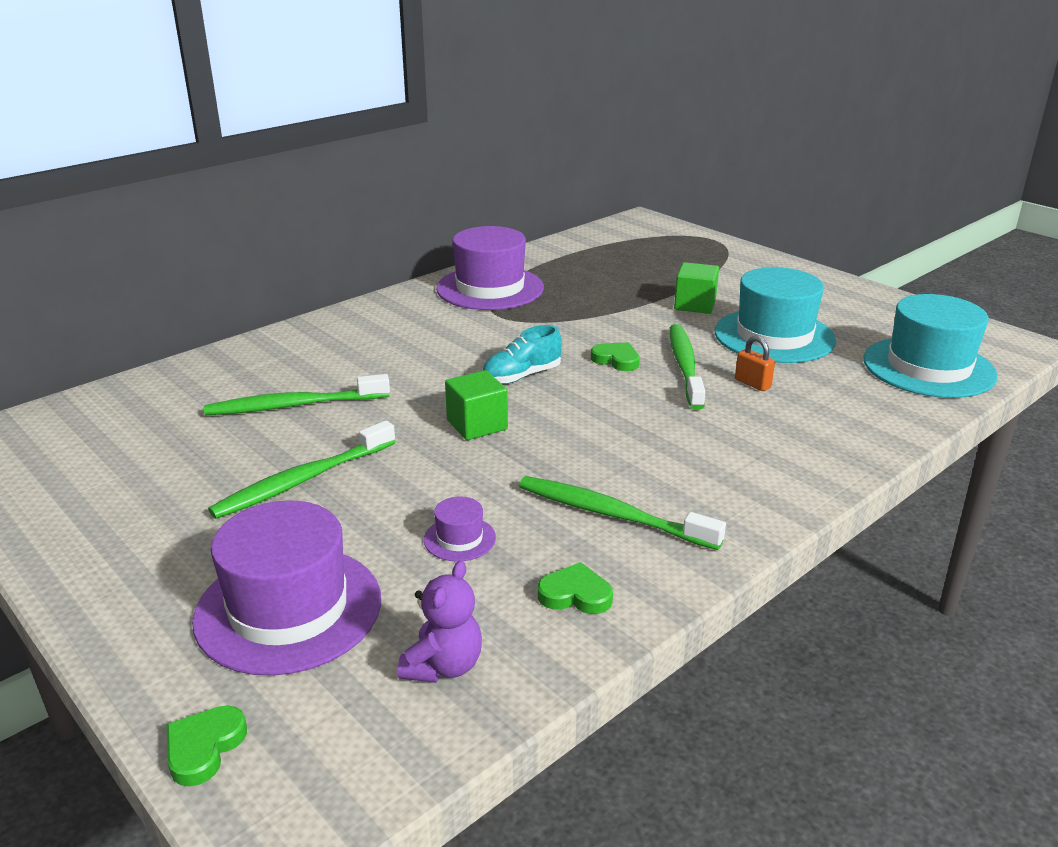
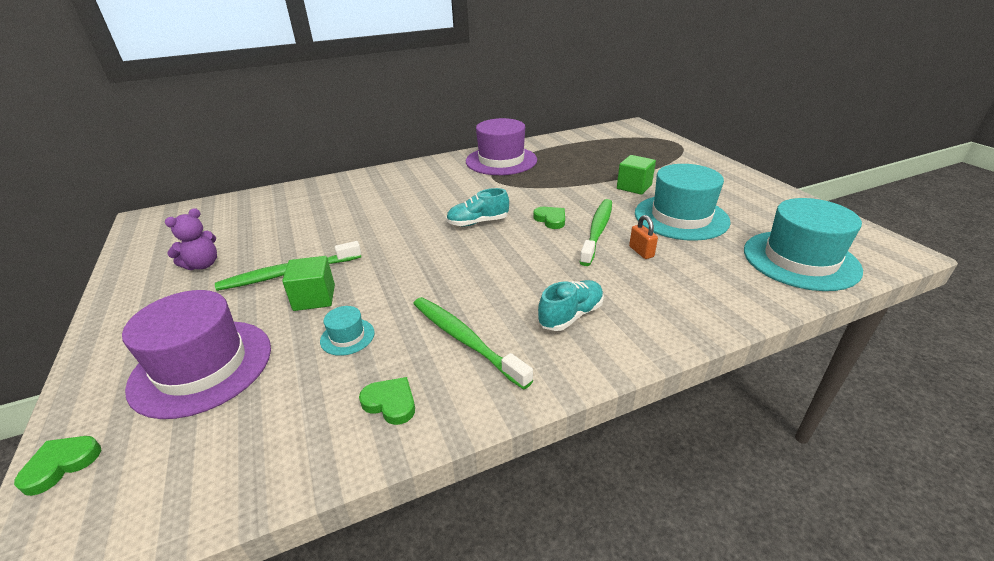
camera: 20 degrees right, 5 degrees up
green toothbrush [204,374,390,416] -> none
purple teddy bear [398,561,482,683] -> purple teddy bear moved to [165,208,217,270]
purple hat [424,496,496,562] -> turquoise hat [320,306,375,356]
green cube [445,370,508,440] -> green cube moved to [282,256,335,311]
none -> turquoise shoe [538,280,604,331]

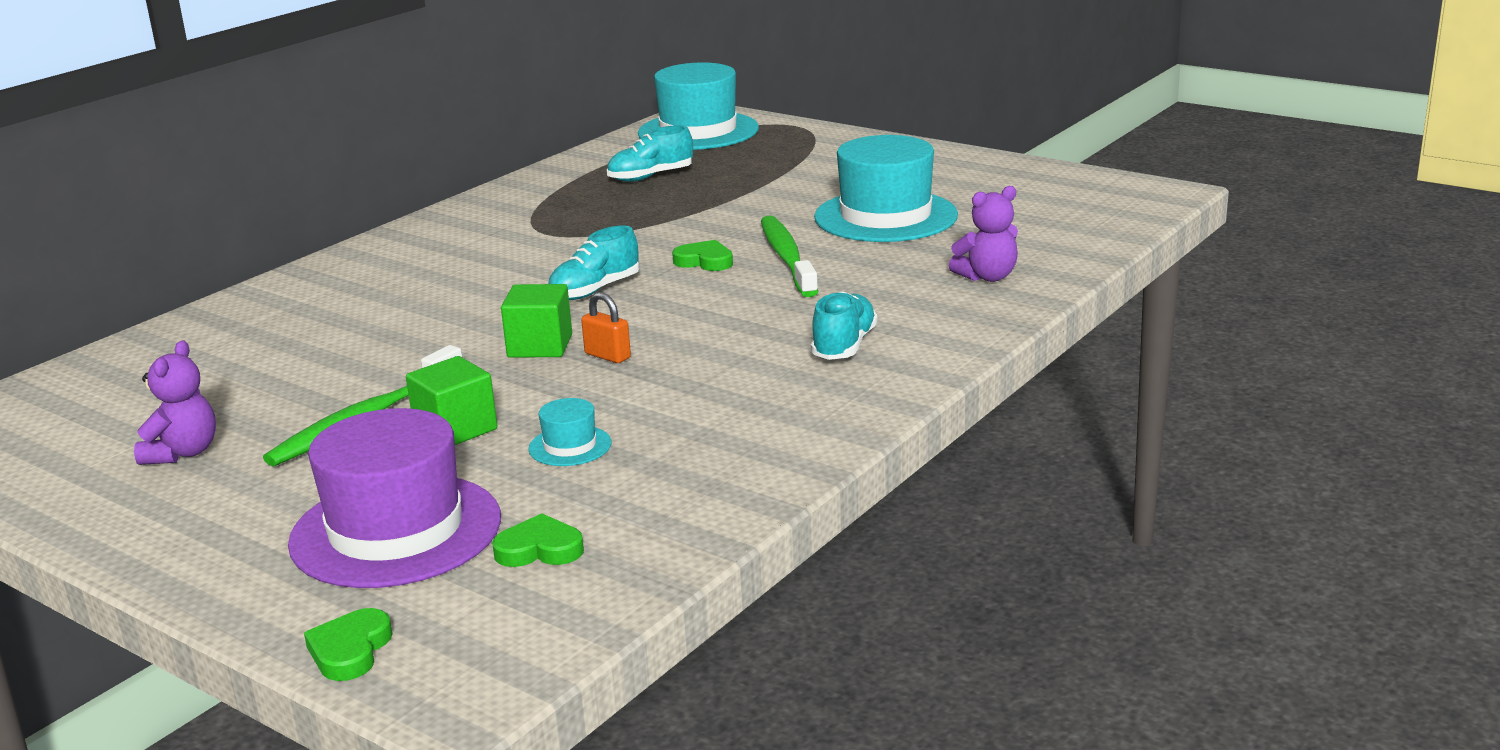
camera: 30 degrees left, 10 degrees down
green heart [359,377,415,425] -> green heart moved to [492,513,584,567]
green toothbrush [413,297,533,390] -> none
purple hat [466,118,537,175] -> none
green cube [617,155,656,195] -> green cube moved to [501,284,572,358]
orange padlock [629,215,658,259] -> orange padlock moved to [581,292,631,363]
turquoise hat [744,198,863,291] -> turquoise hat moved to [638,62,759,150]
none -> turquoise shoe [607,125,693,182]
none -> purple teddy bear [949,186,1018,282]

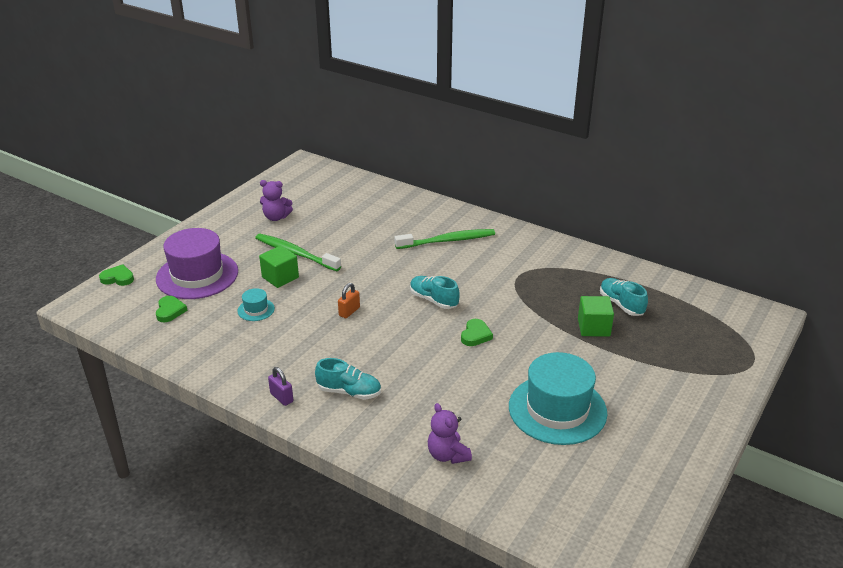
camera: 85 degrees right, 10 degrees up
green cube [501,284,572,358] -> green cube moved to [578,296,614,337]
turquoise hat [638,62,759,150] -> none
green toothbrush [761,215,819,297] -> green toothbrush moved to [395,229,495,249]
none -> purple padlock [268,367,293,406]

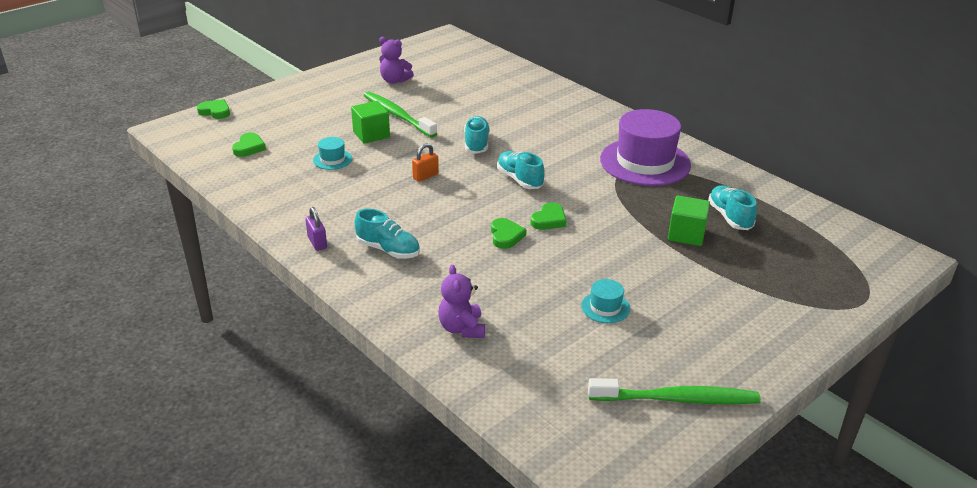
camera: 15 degrees right, 0 degrees up
purple hat [156,228,238,299] -> purple hat moved to [600,109,691,186]
green toothbrush [395,229,495,249] -> green toothbrush moved to [588,378,761,405]
turquoise hat [509,352,607,445] -> turquoise hat [581,279,630,323], size x0.43
none -> turquoise shoe [464,116,490,154]
none -> green heart [491,218,527,249]

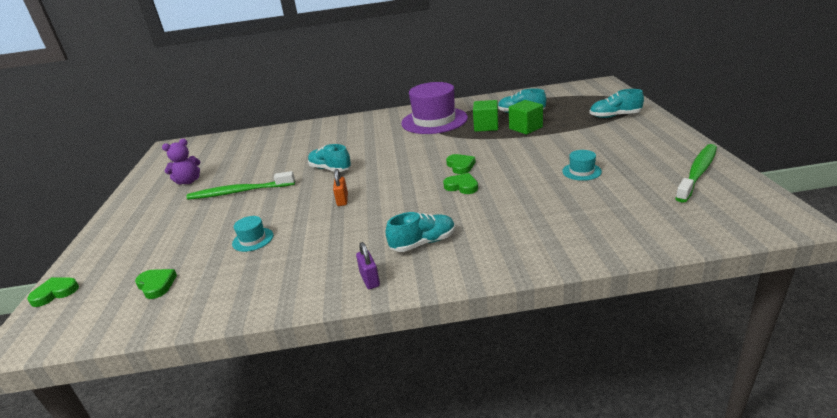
camera: 50 degrees left, 5 degrees down
purple padlock [305,207,327,251] -> purple padlock turned 60 degrees clockwise [356,242,380,289]
green cube [351,101,390,144] -> green cube moved to [473,100,498,132]
purple teddy bear [438,265,485,338] -> none
turquoise shoe [497,151,545,189] -> turquoise shoe moved to [590,89,644,118]

